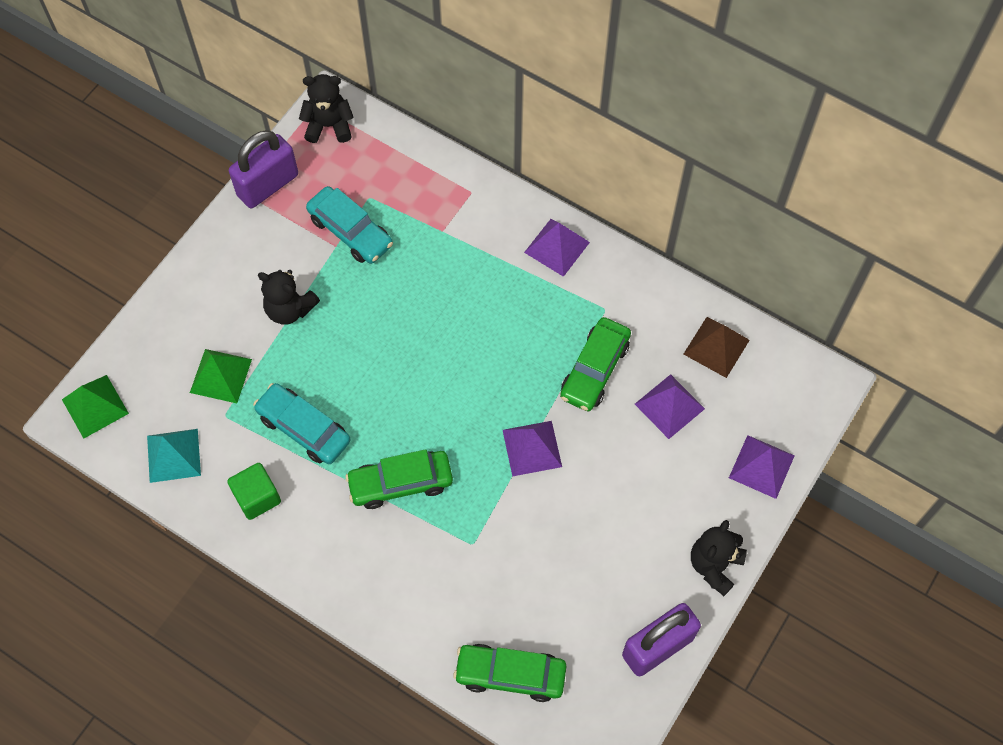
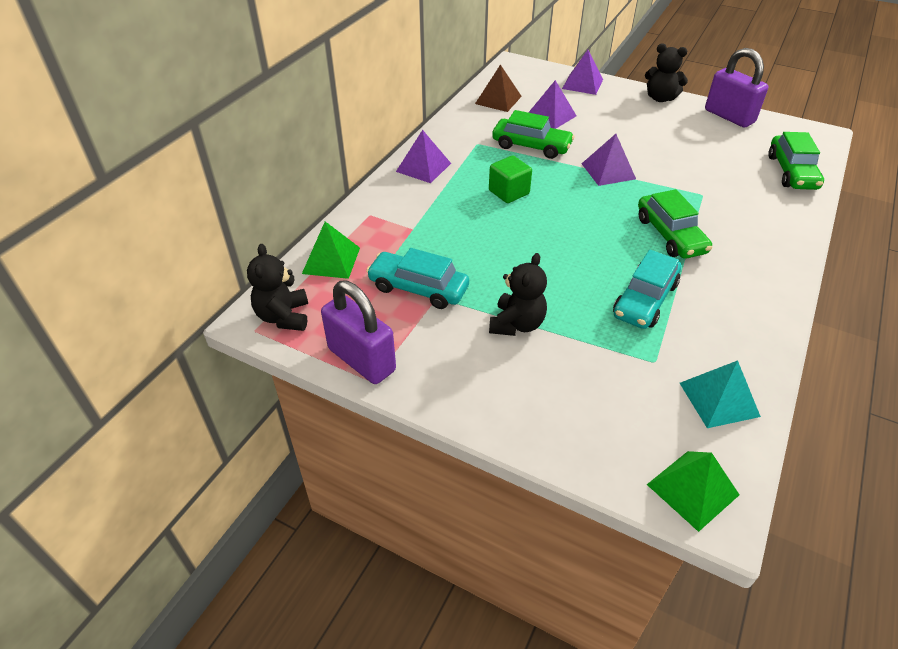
camera: 95 degrees left, 20 degrees down
green pyramid [190,349,252,403] -> green pyramid moved to [302,221,360,279]
green cube [227,463,281,520] -> green cube moved to [489,156,532,203]
turquoise car [306,186,393,264] -> turquoise car turned 105 degrees counterclockwise [366,248,469,309]

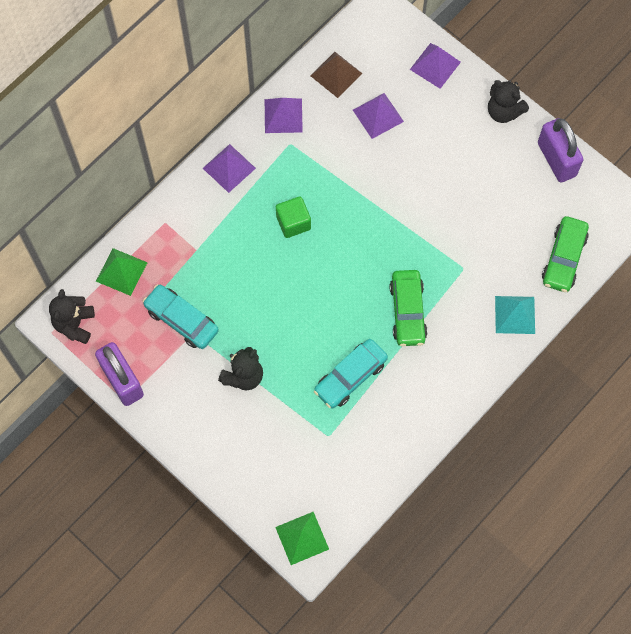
camera: 15 degrees right, 25 degrees up
green car [492,110,575,159] -> none
purple pyramid [582,134,636,186] -> purple pyramid moved to [265,98,303,133]
turquoise pyramid [680,360,761,428] -> turquoise pyramid moved to [495,296,535,334]

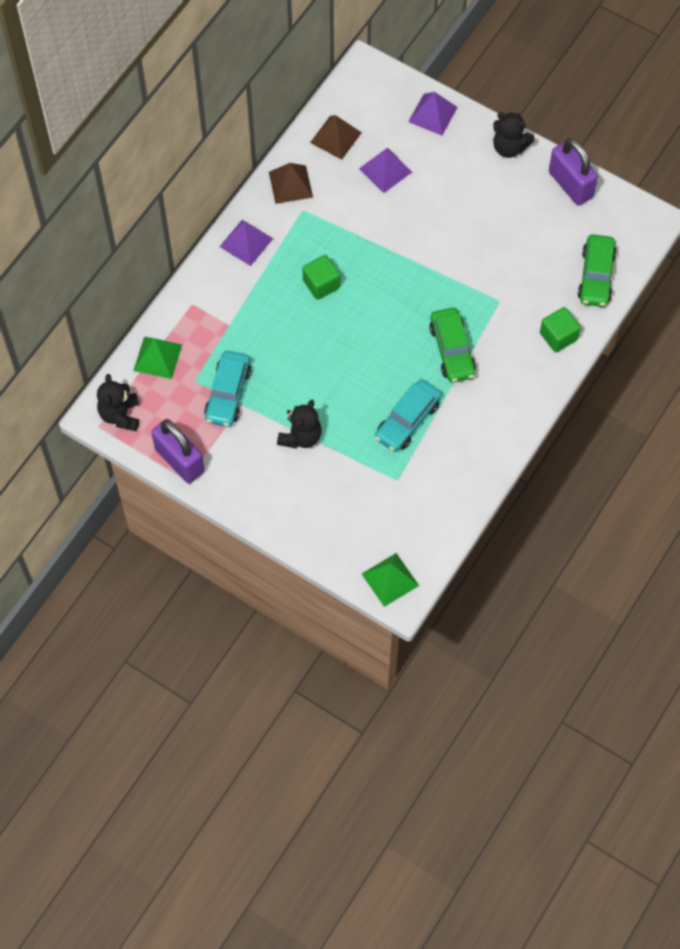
camera: 10 degrees left, 5 degrees down
turquoise car [143,284,219,349] -> turquoise car turned 105 degrees counterclockwise [204,351,251,427]
purple pyramid [265,98,303,133] -> brown pyramid [269,163,313,204]
turquoise pyramid [495,296,535,334] -> green cube [540,307,581,352]

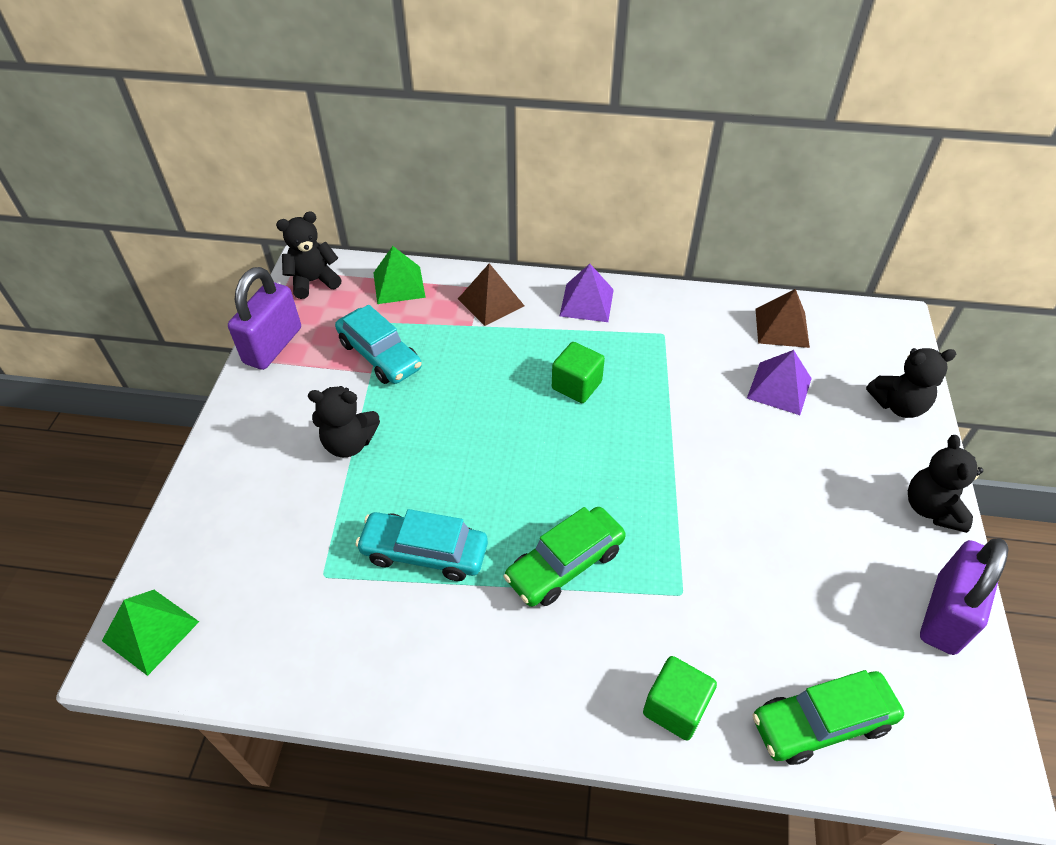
camera: 65 degrees right, 15 degrees down
turquoise car [204,351,251,427] -> turquoise car turned 120 degrees counterclockwise [335,305,422,384]
brown pyramid [269,163,313,204] -> brown pyramid moved to [458,263,524,326]
purple pyramid [408,92,458,135] -> black teddy bear [866,348,956,418]

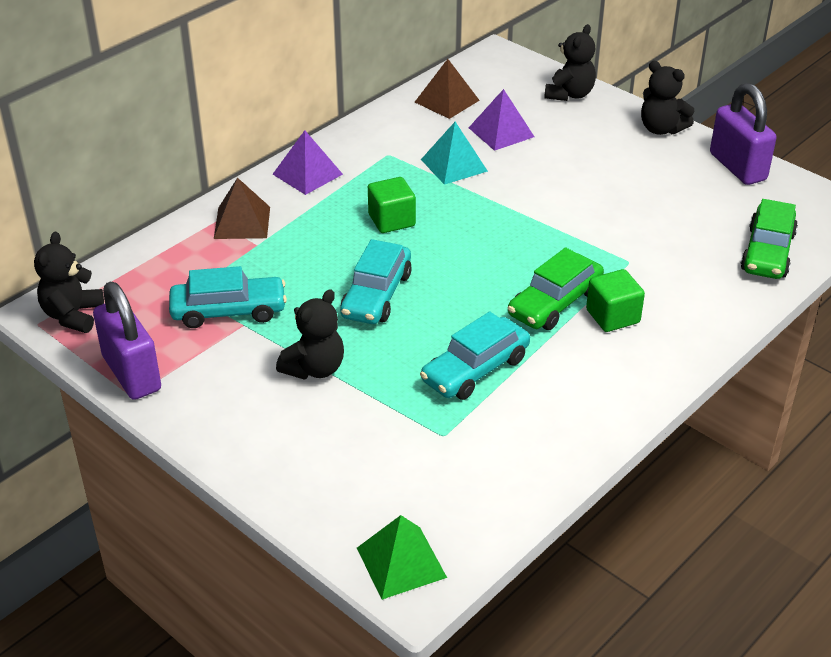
camera: 55 degrees left, 10 degrees down
green pyramid [373,246,426,304] -> none
green car [503,507,626,607] -> green car turned 45 degrees clockwise [508,247,604,330]
green cube [643,656,717,741] -> green cube moved to [586,269,645,332]
none -> turquoise car [340,239,412,324]
none -> turquoise pyramid [421,122,488,185]

